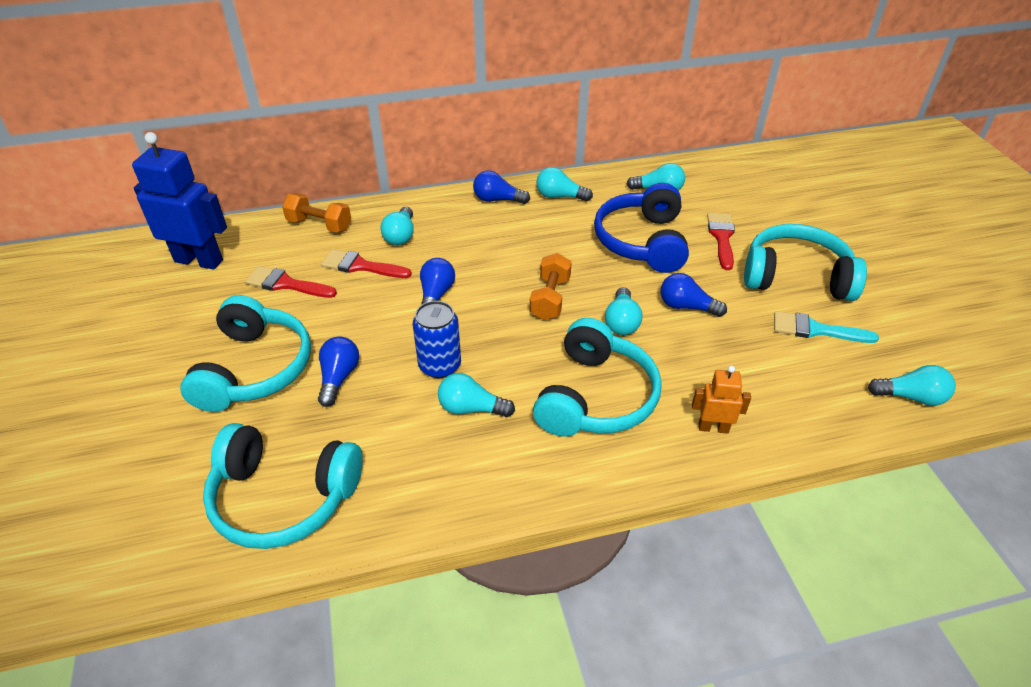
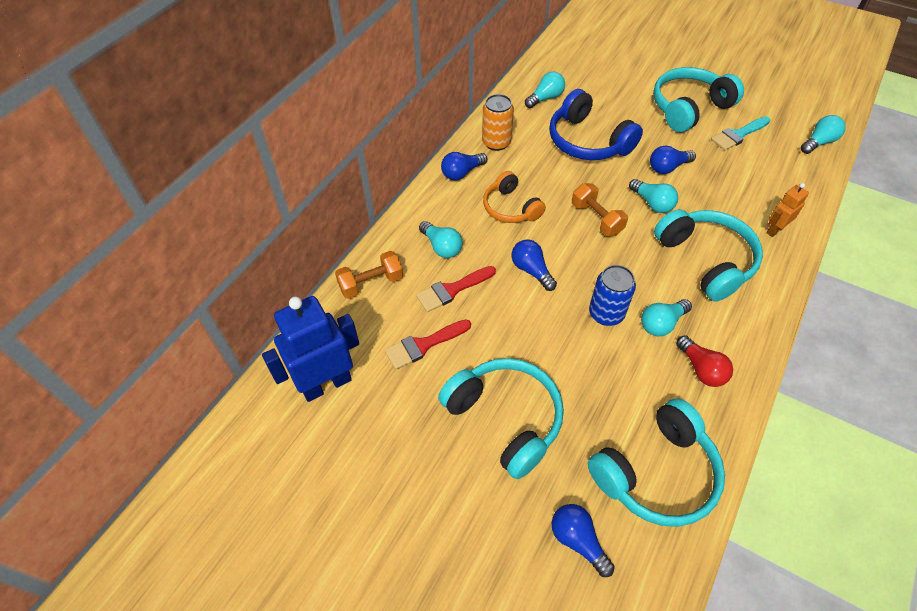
camera: 45 degrees left, 10 degrees up
blue light bulb [318,336,359,407] -> blue light bulb moved to [552,504,615,577]
turquoise light bulb [536,167,593,201] -> orange can [482,94,514,151]
red brush [707,213,735,270] -> none
none -> orange headphones [483,171,546,223]
none -> red light bulb [676,335,733,387]

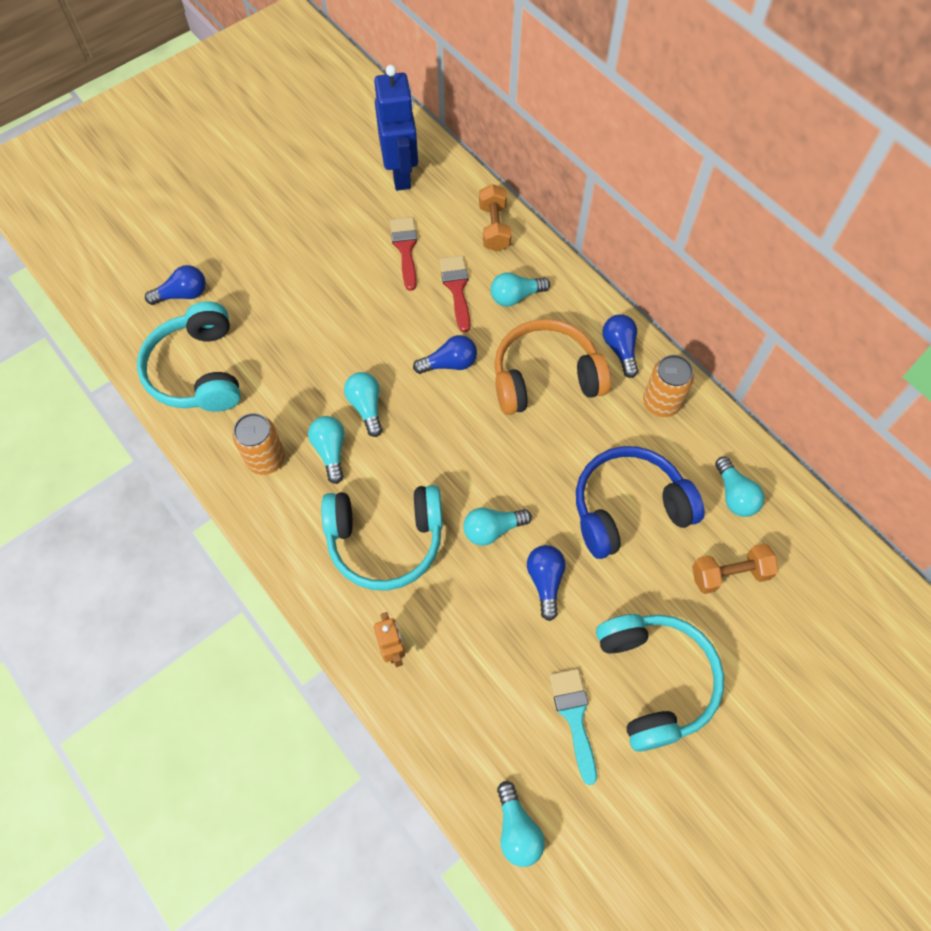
camera: 110 degrees right, 10 degrees up
turquoise headphones [438,358,564,479] -> none
orange headphones [483,171,546,223] -> orange headphones [494,319,611,415], size x1.56
orange dumbbell [572,183,628,236] -> orange dumbbell moved to [692,543,778,594]
blue can [589,265,636,326] -> turquoise light bulb [344,372,382,437]
red light bulb [676,335,733,387] -> orange can [233,413,285,475]

